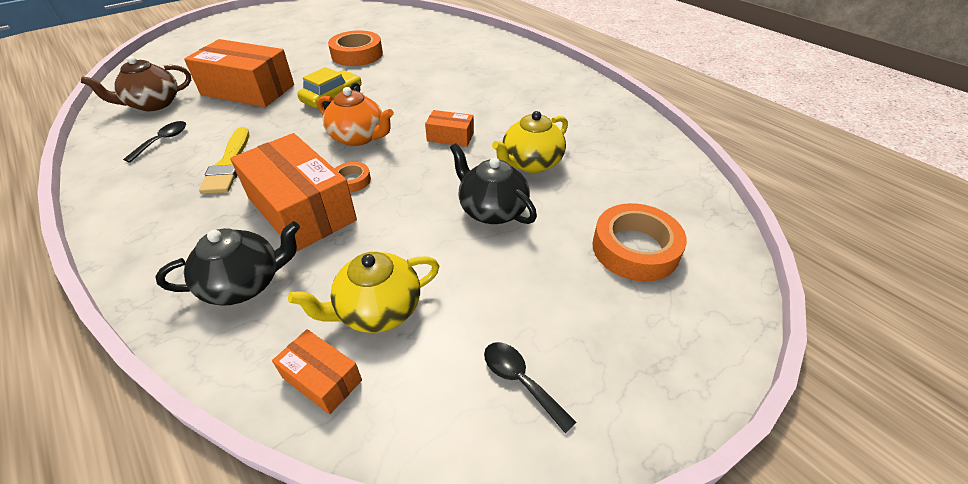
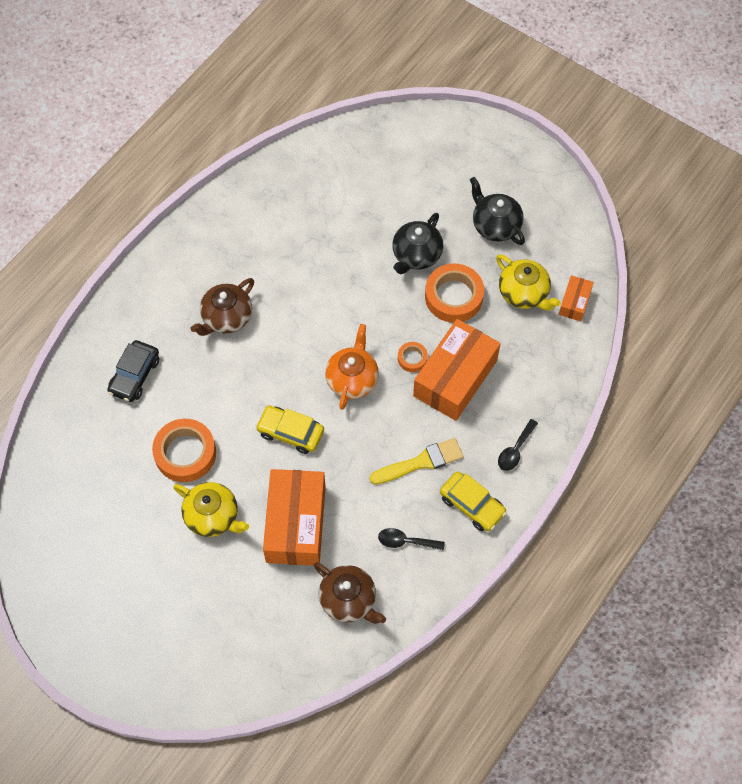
camera: 105 degrees left, 20 degrees up
black teapot [155,221,300,306] -> black teapot moved to [470,177,525,245]
orange box [425,110,474,147] -> none
black spoon [484,342,577,434] -> black spoon moved to [498,419,538,471]
yellow teapot [492,111,568,173] -> yellow teapot moved to [174,482,249,537]
orange tape [592,203,687,282] -> orange tape moved to [425,264,484,323]
none -> black car [107,340,159,402]
none -> brown teapot [191,278,254,336]
none -> yellow car [440,471,507,531]

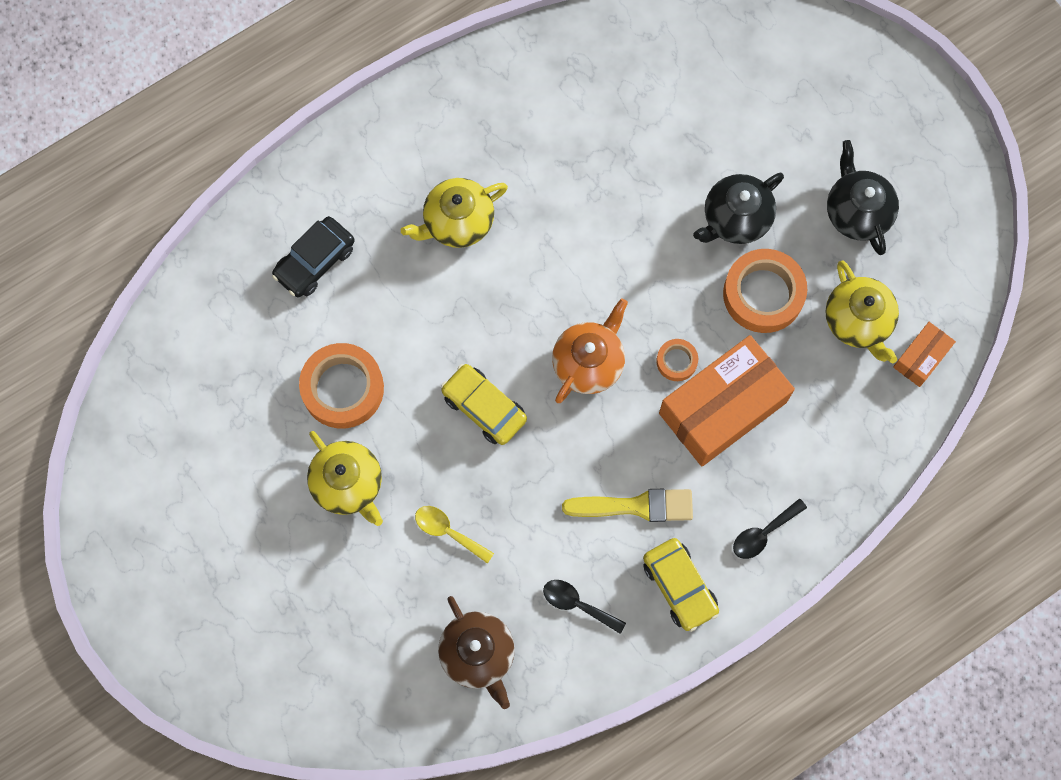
camera: 20 degrees right, 10 degrees up
brown teapot [191,278,254,336] -> yellow teapot [401,178,508,248]
orange box [263,469,326,566] -> yellow spoon [415,506,494,564]

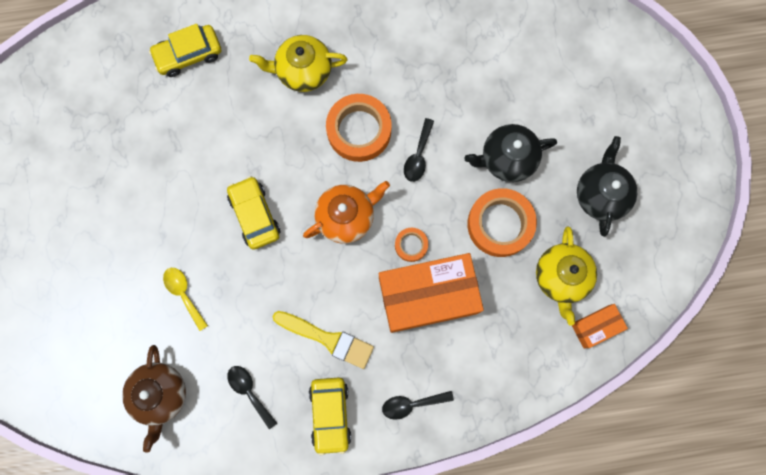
camera: 25 degrees right, 5 degrees up
black car [272,216,355,297] -> yellow car [149,24,221,77]
orange tape [299,343,384,429] -> orange tape moved to [326,94,392,162]
yellow teapot [307,431,383,526] -> none
none -> black spoon [404,118,434,182]

